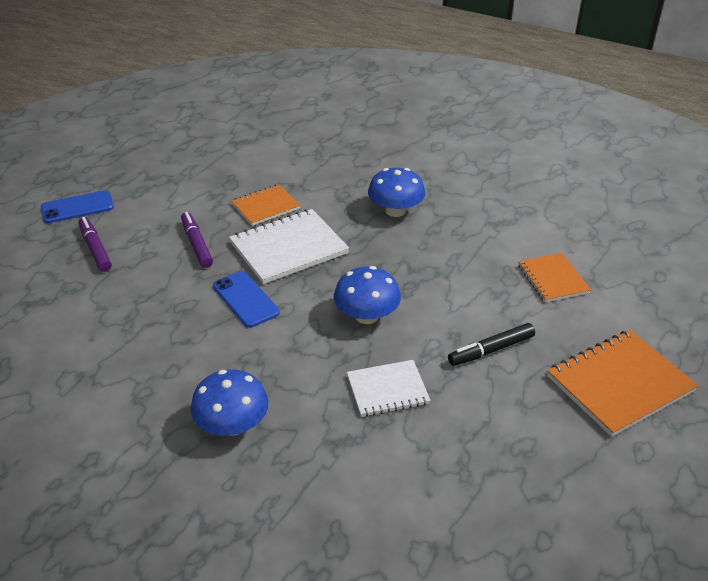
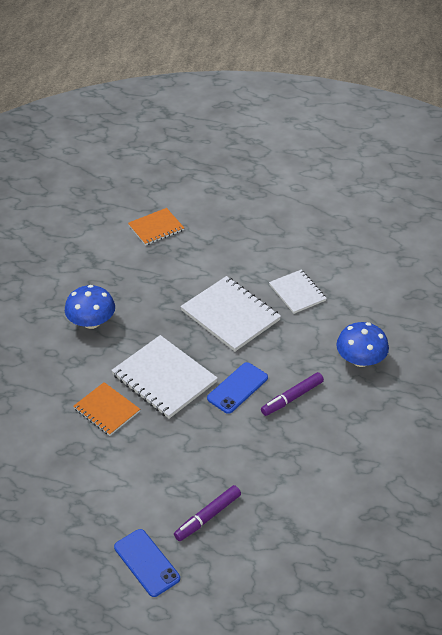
camera: 105 degrees left, 5 degrees up
purple marker [181,212,213,268] -> purple marker moved to [261,372,324,416]
blue mushroom [334,266,401,324] -> white notebook [180,276,281,351]
black marker [448,323,535,366] -> none
orange notebook [547,330,698,437] -> none

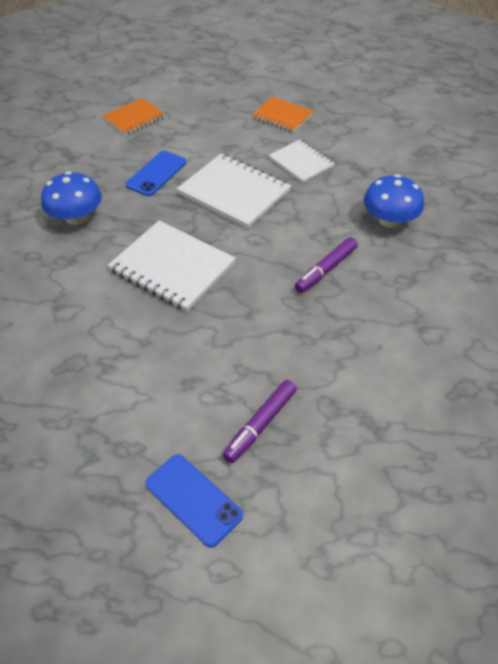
camera: 10 degrees left, 5 degrees up
orange notebook [73,382,140,436] -> orange notebook moved to [252,97,313,133]
blue phone [207,362,268,414] -> blue phone moved to [126,151,186,196]

